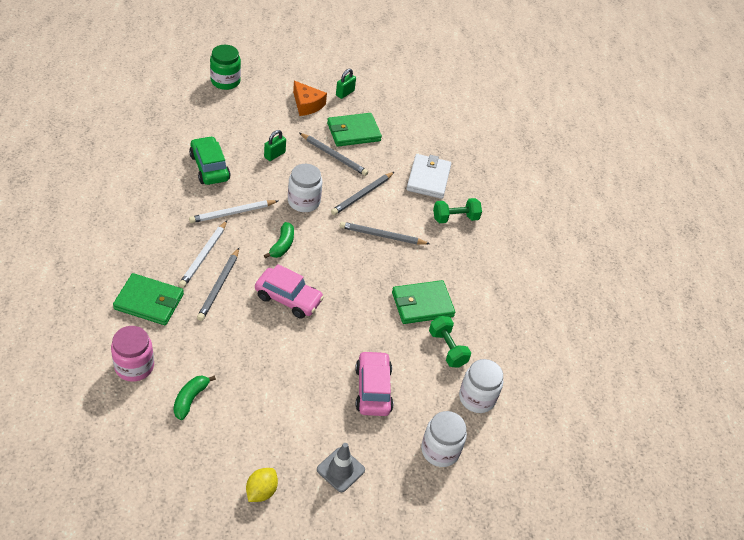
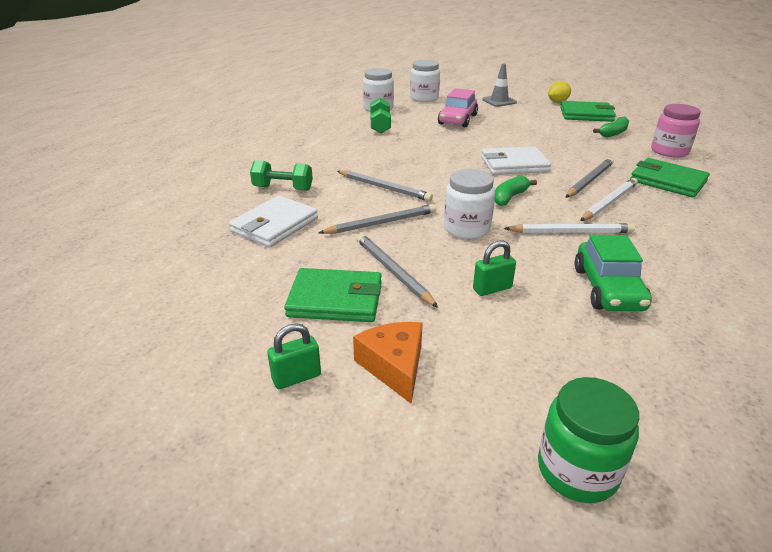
camera: 150 degrees left, 15 degrees down
pink car [255,264,324,318] -> white wallet [481,146,551,175]
green wallet [392,280,455,324] -> green wallet moved to [560,101,616,122]

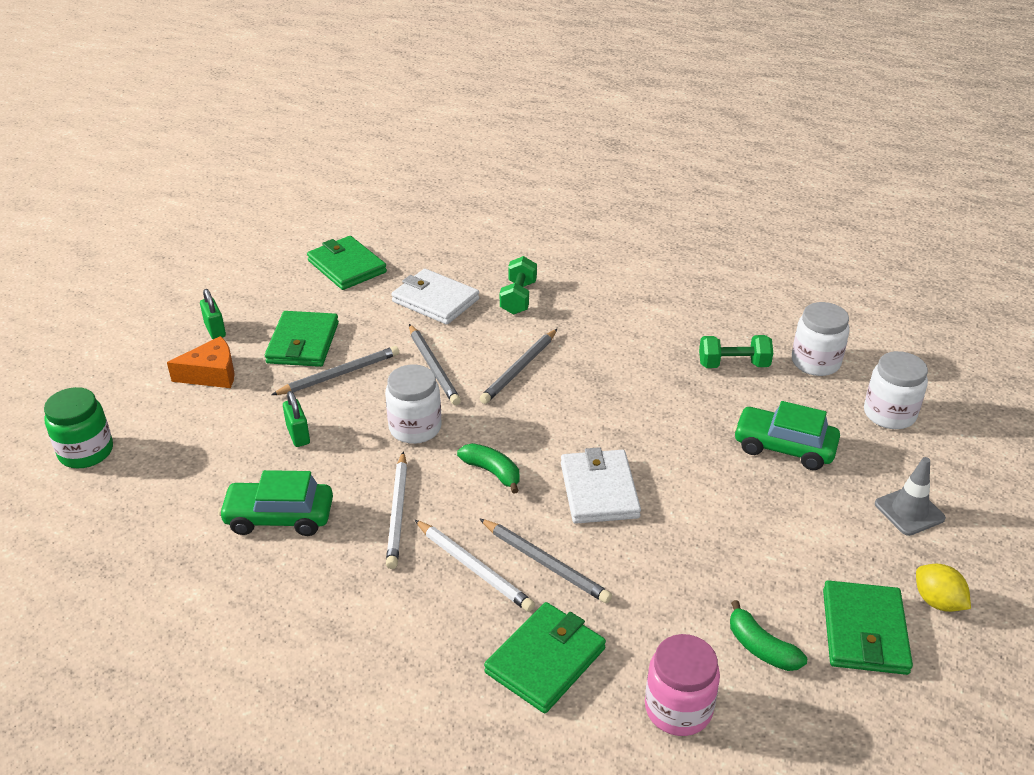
camera: 90 degrees right, 5 degrees up
pink car [438,88,478,127] -> green car [734,401,840,470]
none -> green wallet [307,236,387,290]

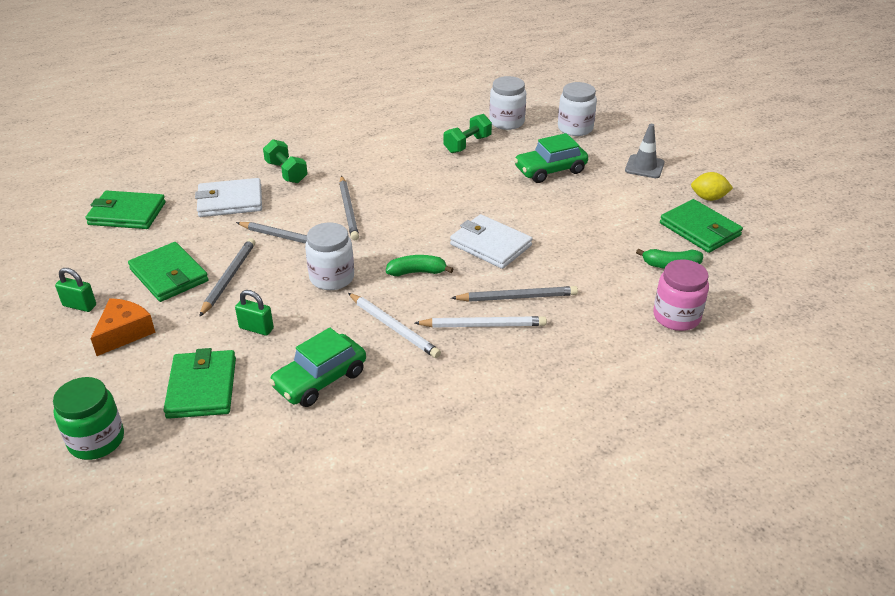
camera: 45 degrees left, 0 degrees up
green wallet [484,602,606,713] -> green wallet moved to [164,348,236,419]

